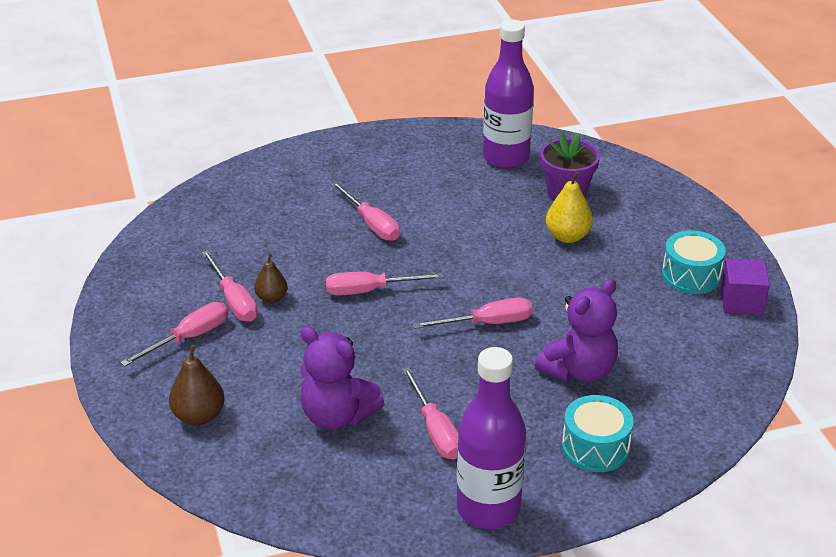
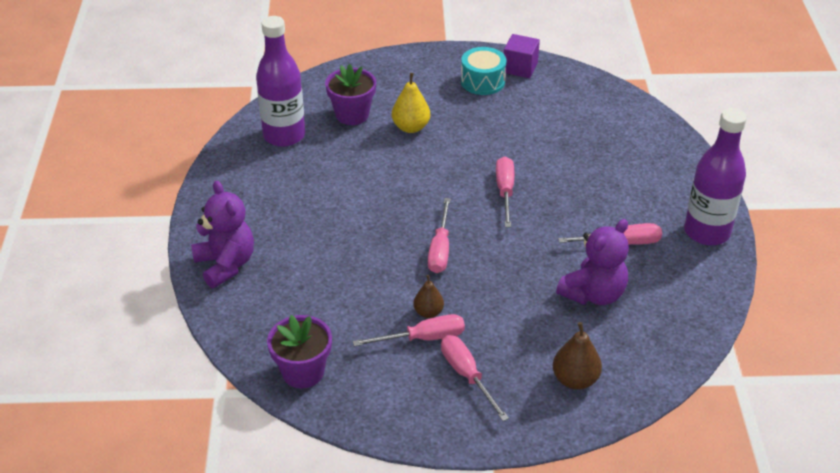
camera: 75 degrees left, 5 degrees up
pink screwdriver [331,182,400,241] -> none
purple teddy bear [535,279,618,382] -> purple teddy bear moved to [191,181,254,288]
turquoise drum [562,395,634,472] -> none
none -> purple flower pot [267,315,332,388]

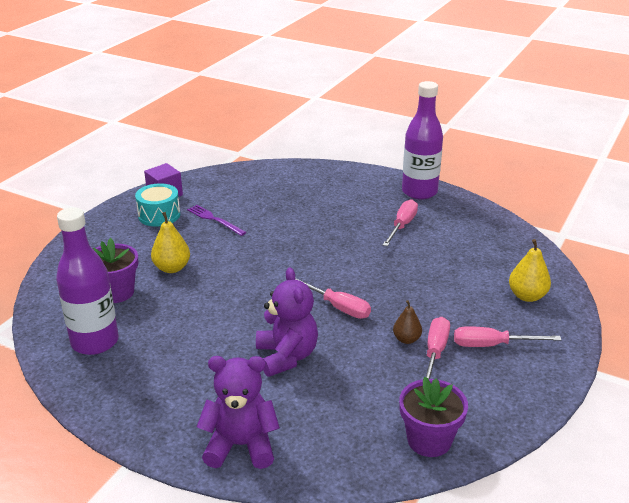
camera: 60 degrees left, 10 degrees down
pink screwdriver [496,157,514,227] -> none
brown pear [553,322,602,390] -> yellow pear [509,239,551,302]
purple teddy bear [556,219,629,305] -> purple teddy bear moved to [256,268,318,377]
none -> purple fork [187,205,247,236]

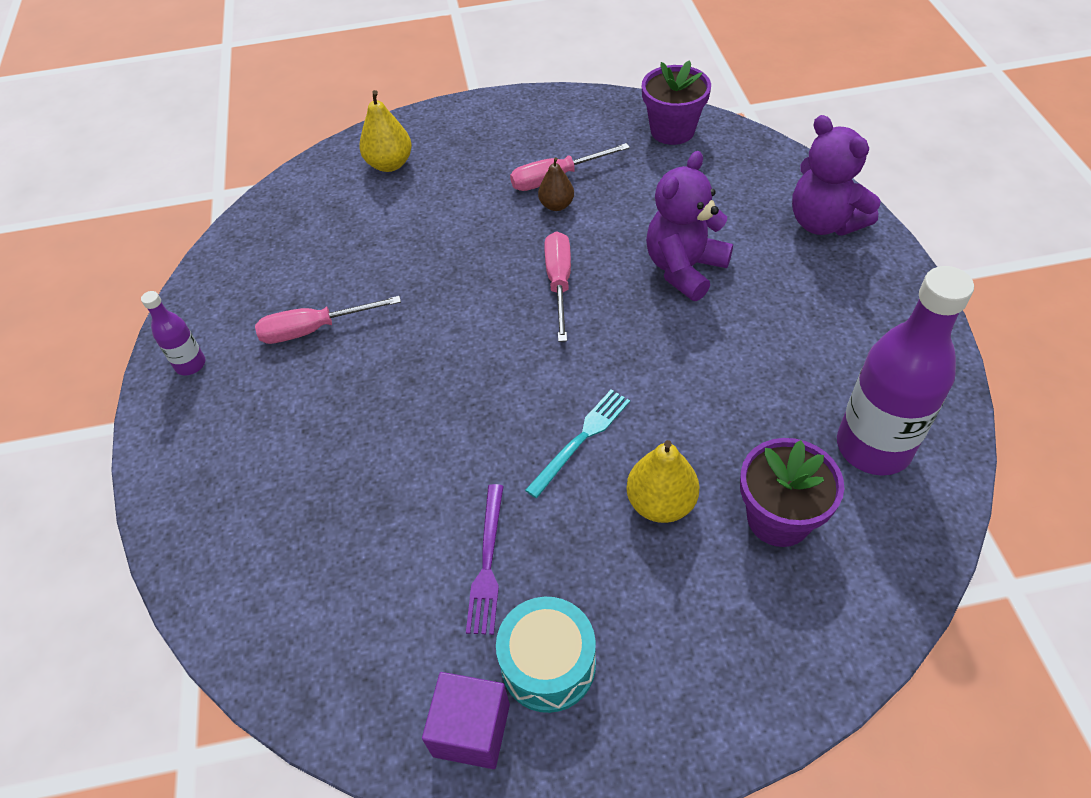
camera: 125 degrees left, 20 degrees up
purple bottle [402,81,443,200] -> purple bottle [141,291,205,375], size x0.47
pink screwdriver [454,326,561,347] -> none
none -> turquoise fork [525,389,630,498]

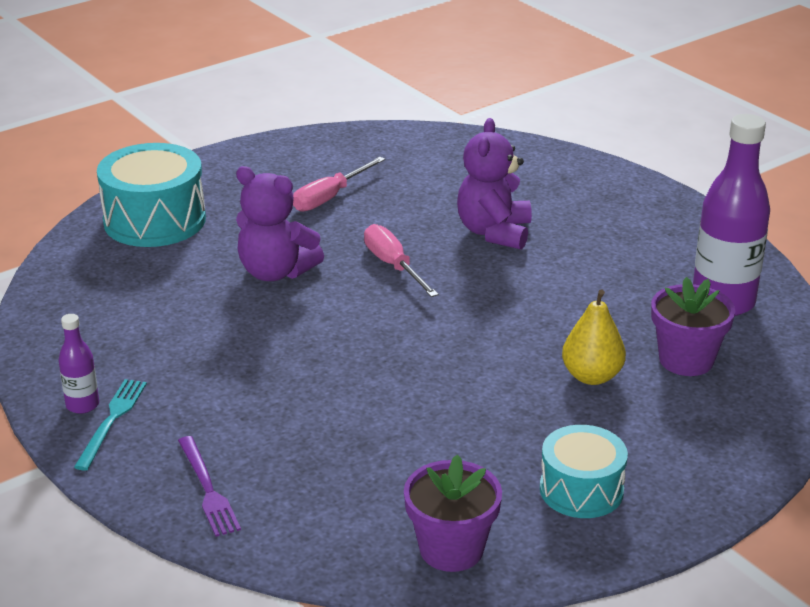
camera: 30 degrees left, 20 degrees down
pink screwdriver [255,296,401,344] -> none
yellow pear [359,90,412,172] -> turquoise drum [97,143,206,247]
purple cube [422,672,510,769] -> none
purple fork [466,484,503,635] -> purple fork moved to [178,436,241,537]
turquoise fork [525,389,630,498] -> turquoise fork moved to [74,379,147,471]
brown pear [538,157,574,211] -> none
purple flower pot [642,60,711,145] -> purple flower pot moved to [404,454,502,572]
purple teddy bear [792,115,881,236] -> purple teddy bear moved to [236,166,324,281]

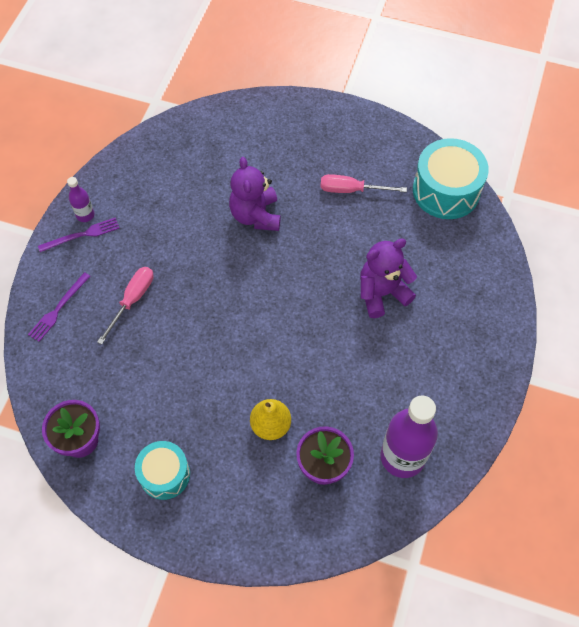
camera: 55 degrees right, 30 degrees up
turquoise fork [74,379,147,471] -> purple fork [38,217,120,252]
turquoise drum [97,143,206,247] -> turquoise drum moved to [413,138,489,219]
pink screwdriver [364,224,439,297] -> pink screwdriver moved to [97,267,154,345]

